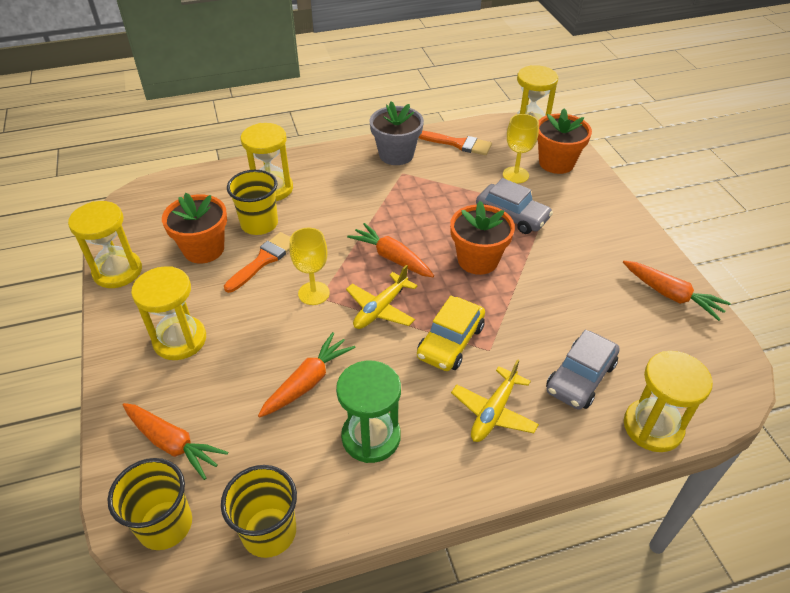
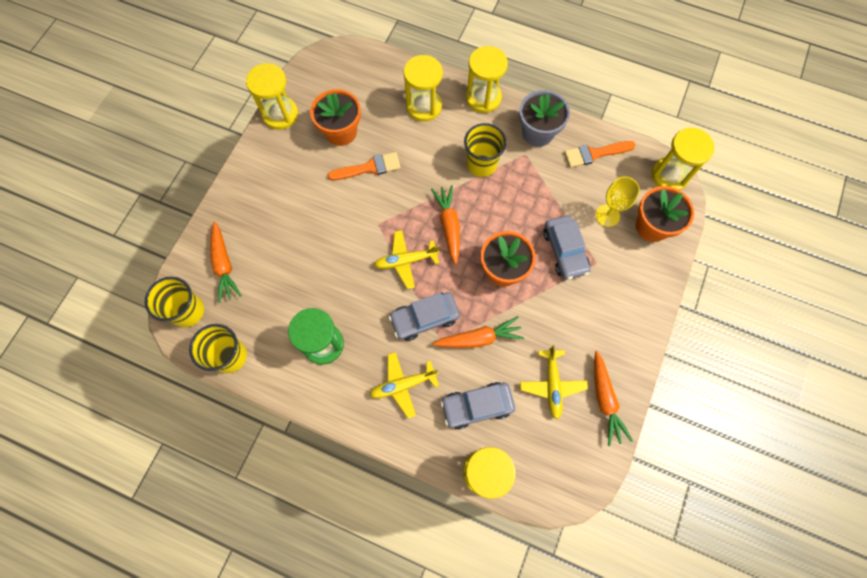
camera: 40 degrees right, 25 degrees up
yellow hourglass [131,266,206,360] -> yellow hourglass moved to [466,46,508,113]
yellow cup [227,170,278,235] -> yellow cup moved to [464,123,507,177]
orange carrot [258,332,355,418] -> orange carrot moved to [433,316,524,348]
yellow goblet [289,228,330,305] -> none
yellow car [417,296,485,371] -> grey car [389,292,460,341]
orange brush [418,131,492,155] -> orange brush turned 105 degrees clockwise [564,141,636,168]
none -> yellow plane [520,345,588,419]

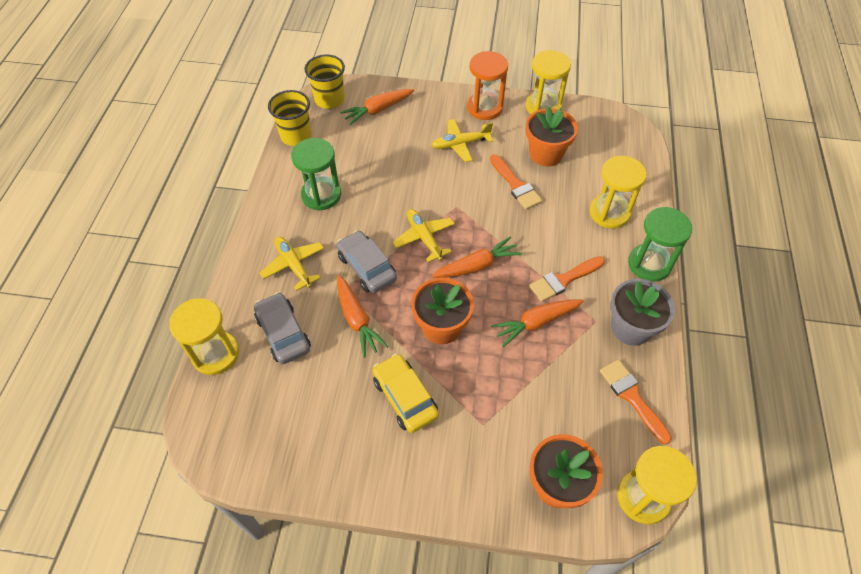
camera: 75 degrees right, 15 degrees down
yellow cup [464,123,507,177] -> orange brush [529,256,605,302]
yellow hourglass [466,46,508,113] -> green hourglass [628,207,692,282]
yellow plane [520,345,588,419] -> yellow plane moved to [431,119,493,162]
grey car [543,215,591,279] -> none
orange carrot [594,351,633,446] -> orange carrot moved to [491,299,584,347]
yellow goblet [595,177,640,227] -> none
none -> yellow car [372,354,439,433]
none -> orange hourglass [467,51,508,120]

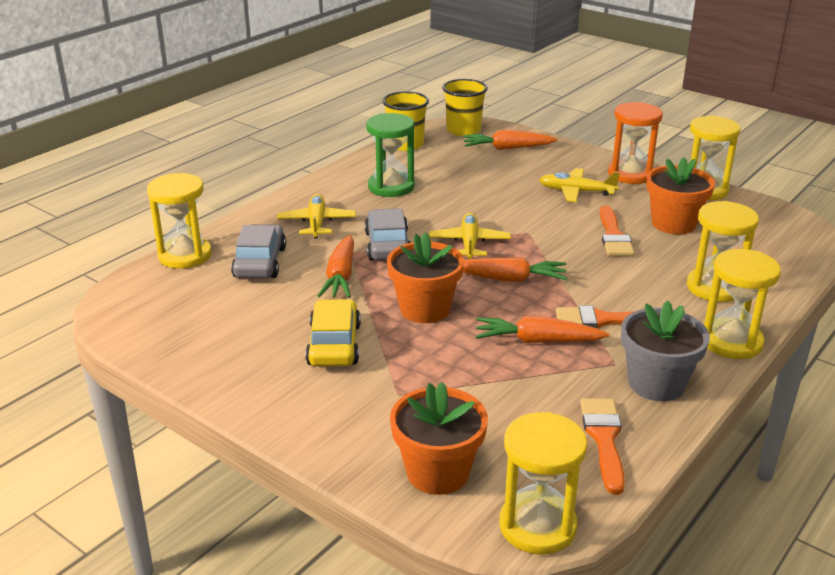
camera: 30 degrees right, 25 degrees down
green hourglass [628,207,692,282] -> yellow hourglass [704,249,781,359]

